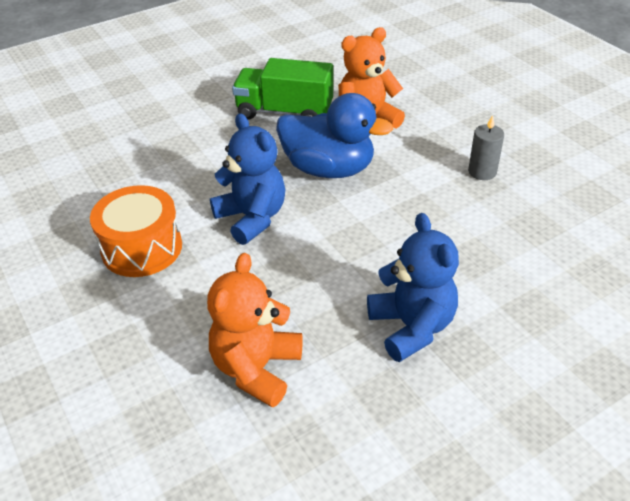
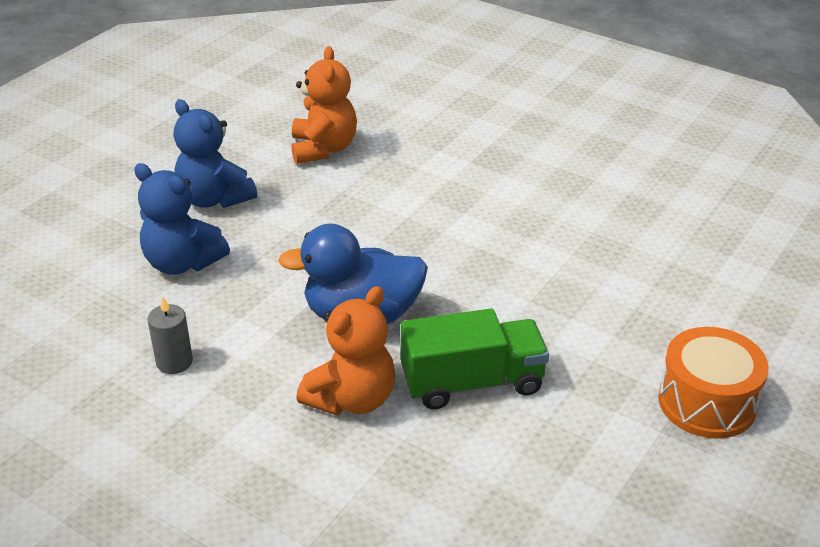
camera: 155 degrees right, 5 degrees down
orange drum [90,185,182,277] -> orange drum moved to [658,327,769,439]
blue teddy bear [210,113,285,245] -> blue teddy bear moved to [134,163,230,275]

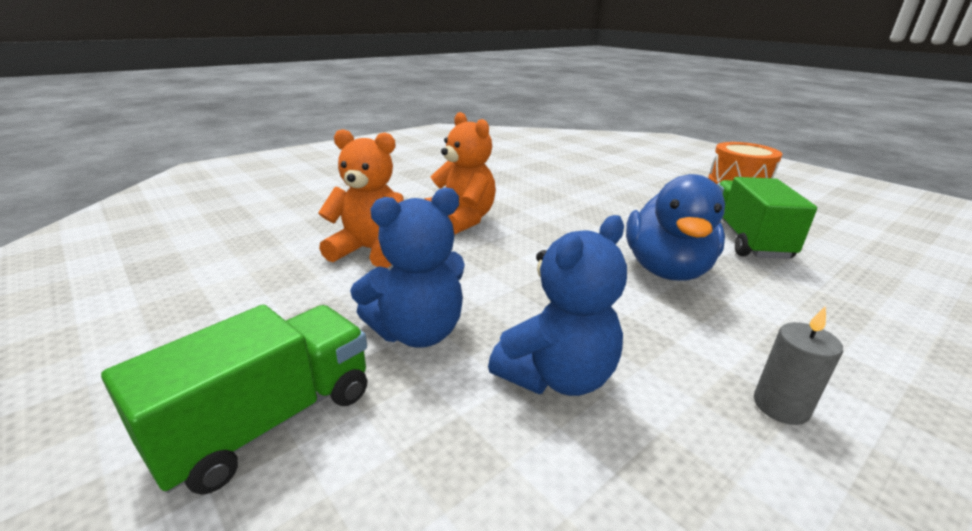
camera: 75 degrees left, 10 degrees down
orange teddy bear [296,286,395,415] -> orange teddy bear moved to [425,112,496,235]
none -> green truck [101,305,368,495]

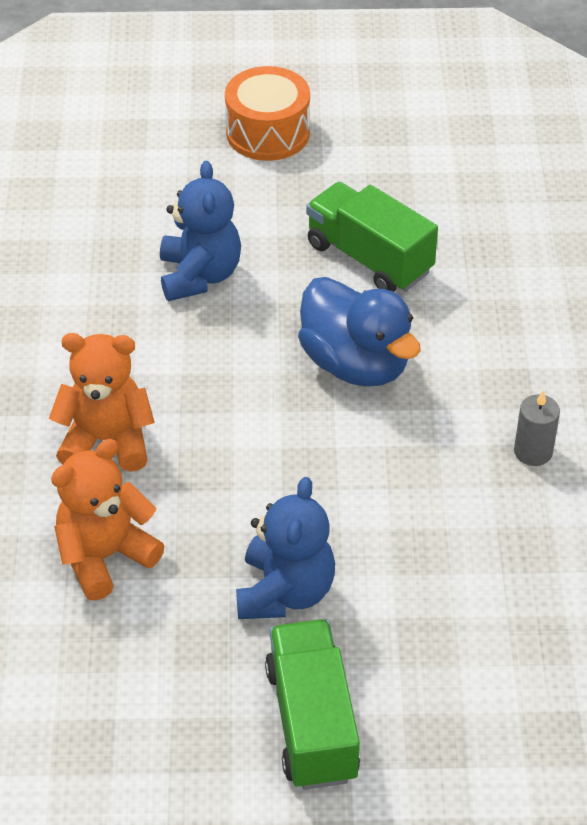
camera: 50 degrees left, 20 degrees up
blue teddy bear [488,215,627,396] -> blue teddy bear moved to [160,161,241,301]

